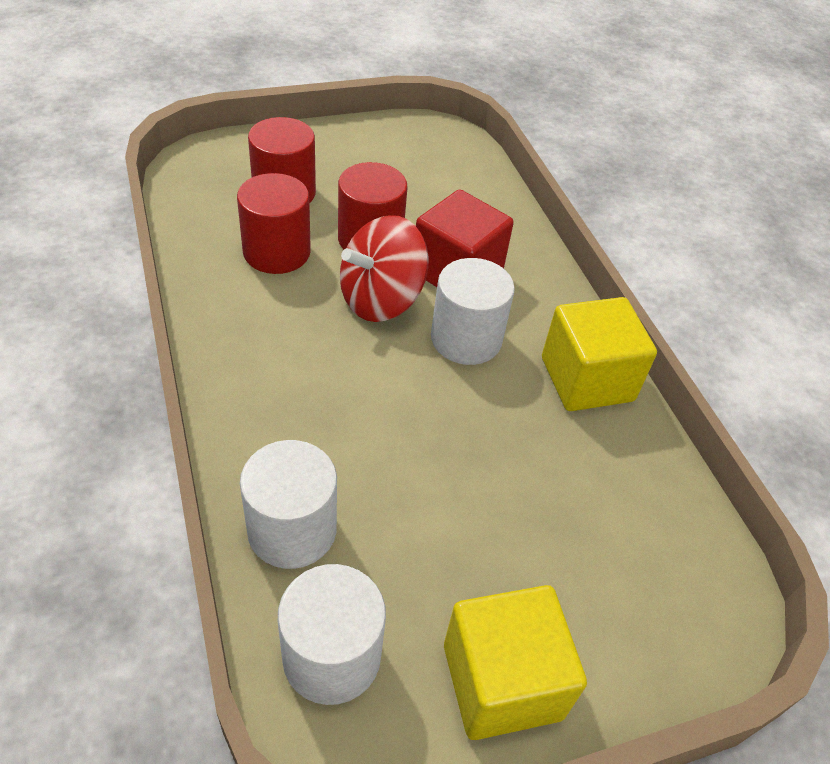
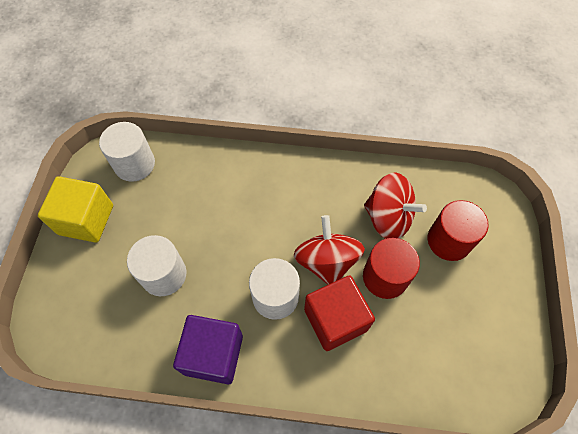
camera: 120 degrees right, 15 degrees up
red cylinder [237,173,311,274] -> red spinning top [364,172,427,239]
white cylinder [240,440,337,569] -> white cylinder moved to [127,235,186,296]
yellow cube [542,297,657,411] -> purple cube [173,315,243,384]

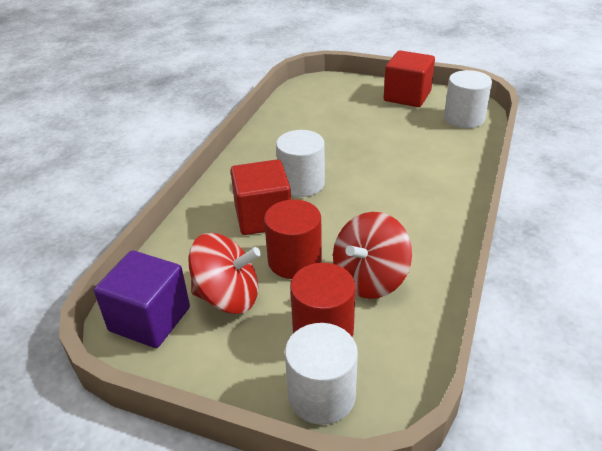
camera: 105 degrees right, 25 degrees down
yellow cube [38,176,113,243] -> red cube [384,50,435,107]
white cylinder [127,235,186,296] -> white cylinder moved to [285,323,358,425]
purple cube [173,315,243,384] -> purple cube moved to [94,250,190,348]
red spinning top [294,215,365,285] -> red spinning top moved to [188,233,261,314]

